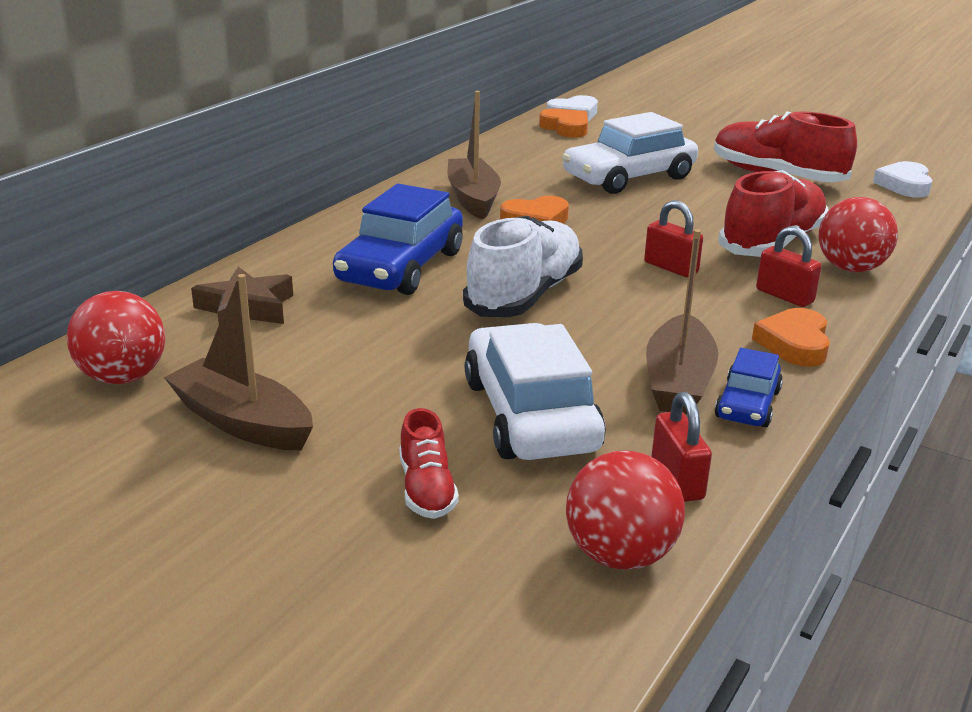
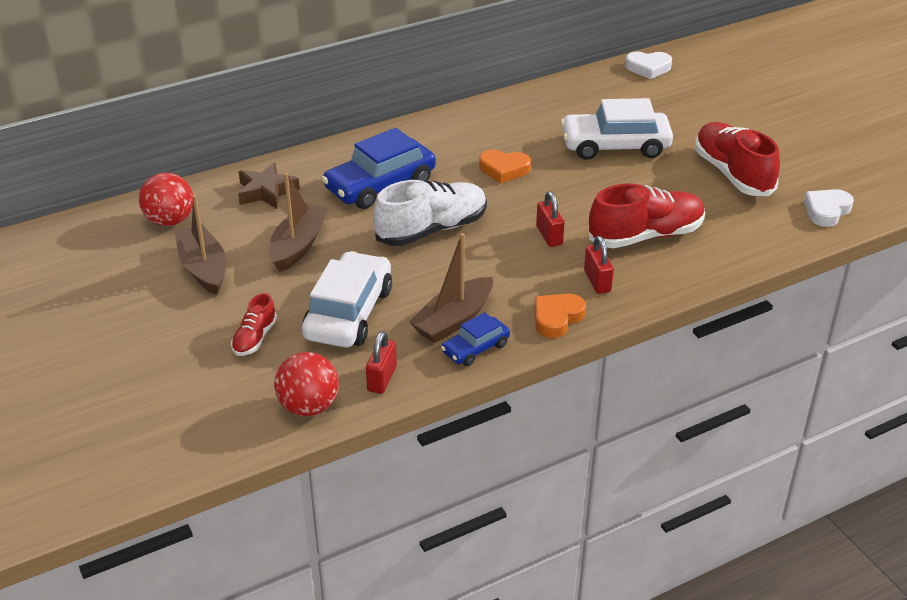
camera: 30 degrees right, 10 degrees up
brown boat [448,91,501,220] -> brown boat moved to [269,173,328,272]
orange heart [539,109,588,138] -> none
red ball [818,197,898,272] -> none

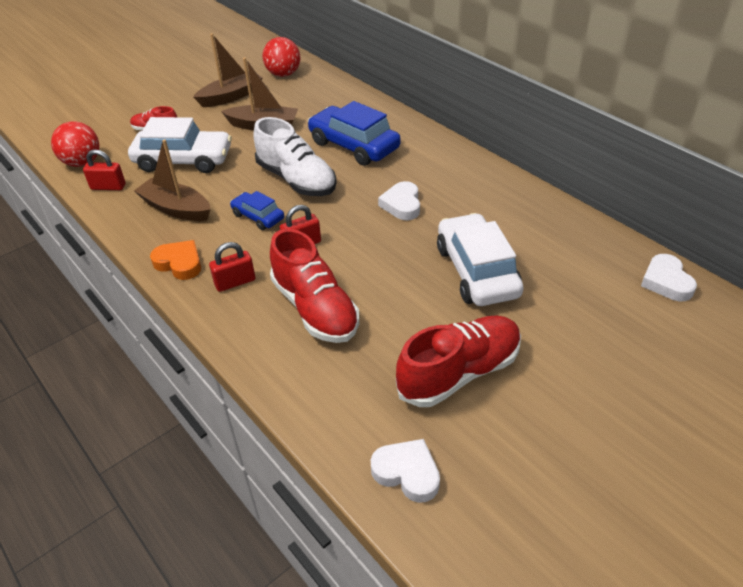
camera: 80 degrees right, 5 degrees up
brown star [238,162,300,209] -> none
blue car [441,312,510,366] -> blue car moved to [230,191,284,230]
orange heart [479,150,531,184] -> white heart [378,181,420,220]

